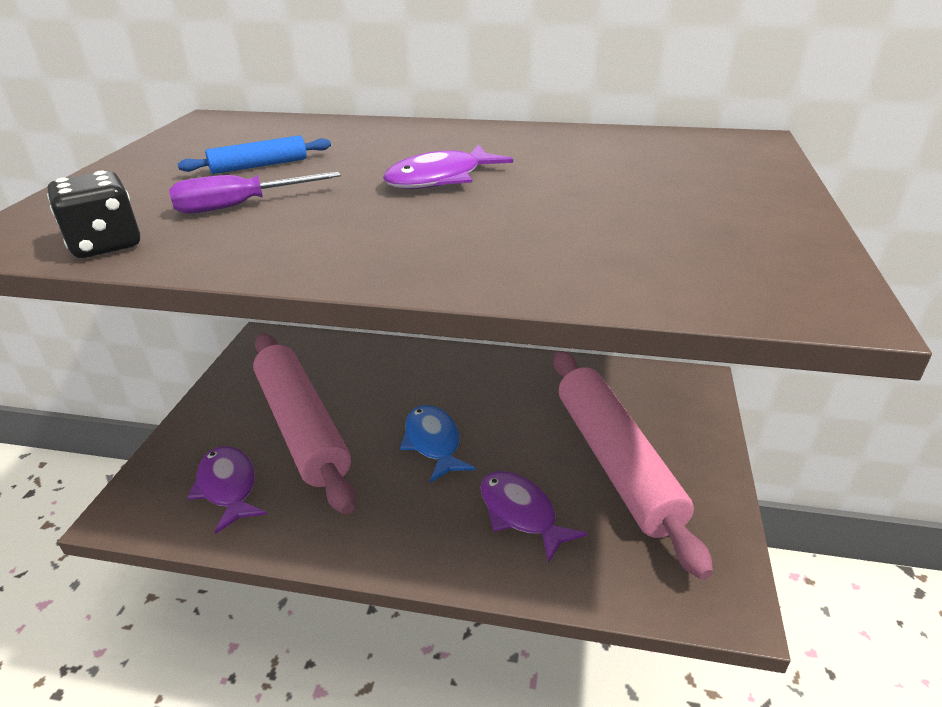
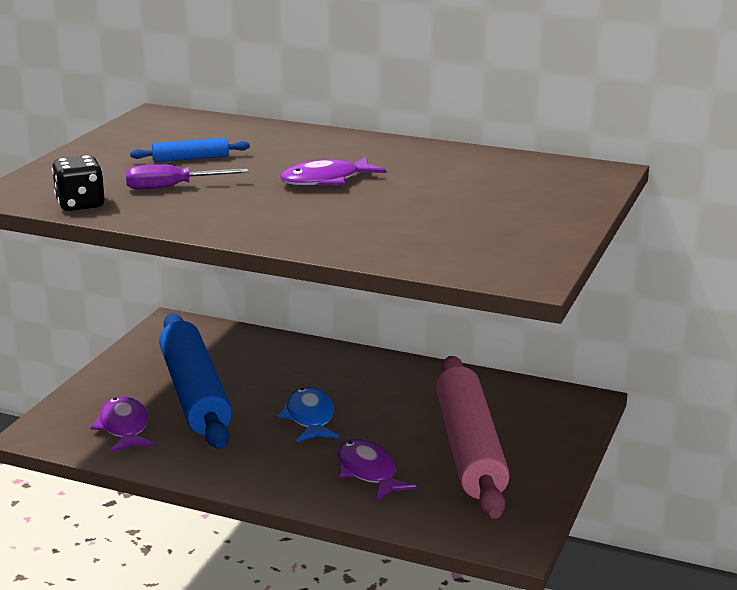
camera: 10 degrees right, 10 degrees down
pink rolling pin [253,334,356,514] -> blue rolling pin [159,313,232,449]

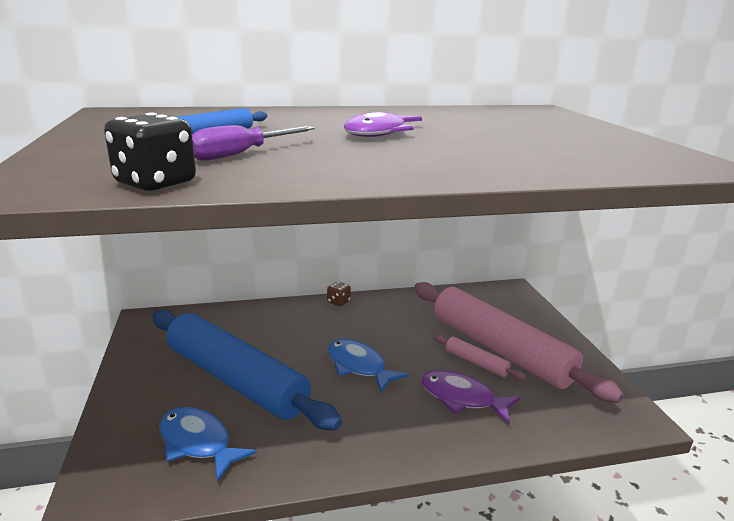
camera: 35 degrees left, 0 degrees up
purple fish [90,396,154,453] -> blue fish [160,407,257,482]
none -> brown dice [327,281,351,306]
none -> pink rolling pin [433,334,526,380]

